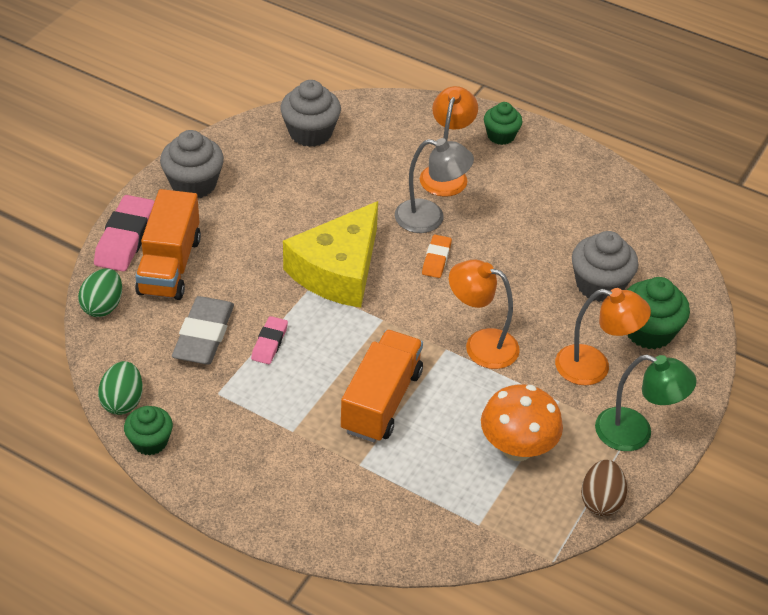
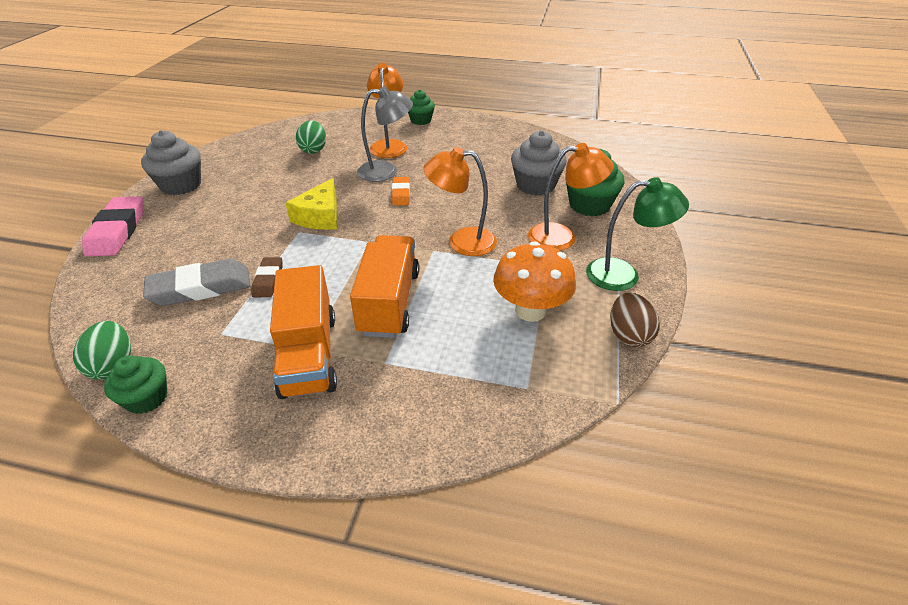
camera: 15 degrees left, 5 degrees down
green egg [78,268,122,317] -> green egg moved to [296,120,326,154]
orange truck [135,189,201,300] -> orange truck moved to [270,265,337,399]
grey eraser [172,296,234,365] -> grey eraser turned 75 degrees clockwise [143,259,251,306]
pink eraser [251,316,288,364] -> brown eraser [251,257,283,297]
grey cupcake [280,80,341,147] -> none
yellow cheese [283,201,378,308] -> yellow cheese [285,178,337,230], size x0.62

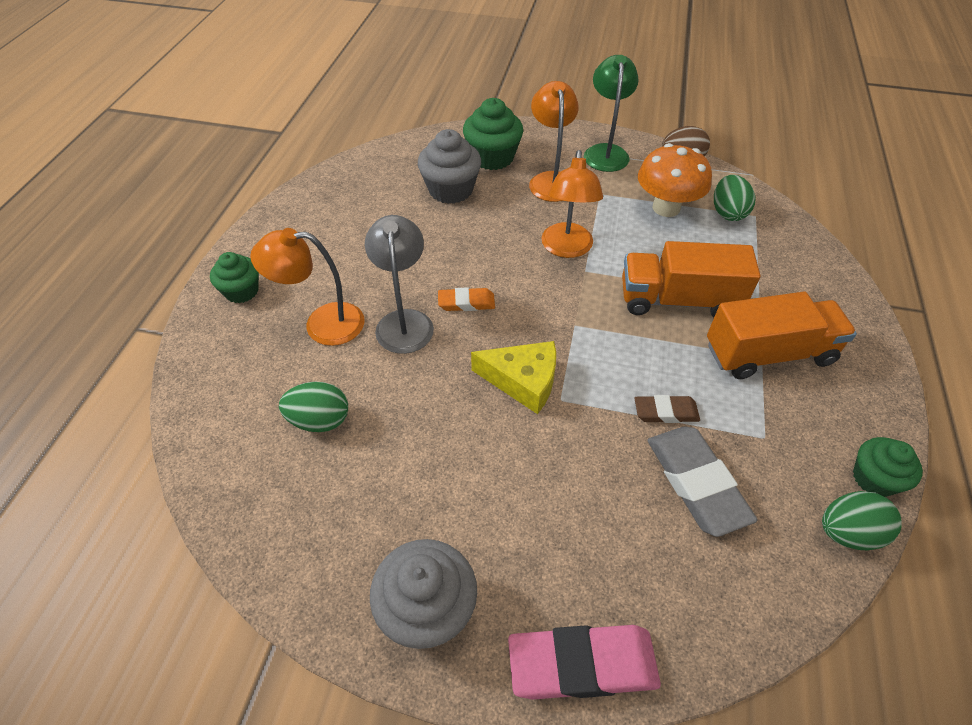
camera: 90 degrees left, 10 degrees up
none -> green egg [714,175,755,221]

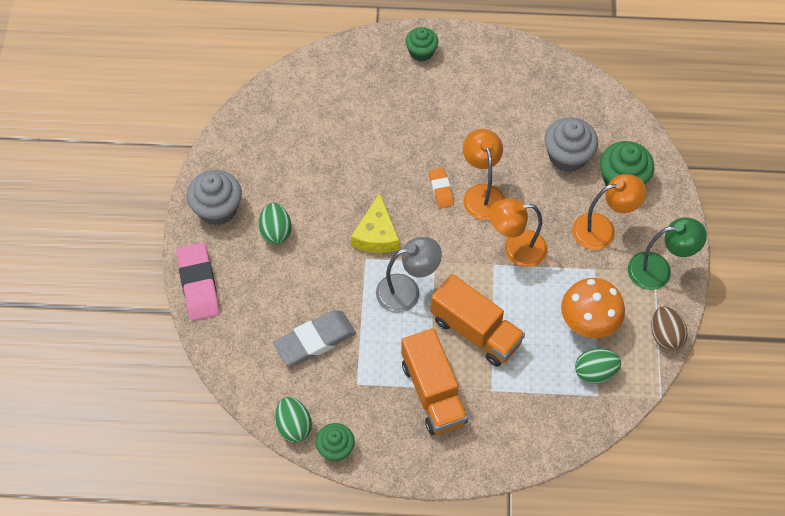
camera: 80 degrees right, 10 degrees up
orange lamp [250,228,365,346] -> orange lamp moved to [463,129,505,220]
green egg [279,382,348,432] -> green egg moved to [259,203,292,245]
grey lamp [365,215,434,354] -> grey lamp moved to [376,237,442,313]
orange truck [622,241,760,317] -> orange truck turned 135 degrees clockwise [430,274,525,367]
brown eraser [634,395,700,423] -> none

